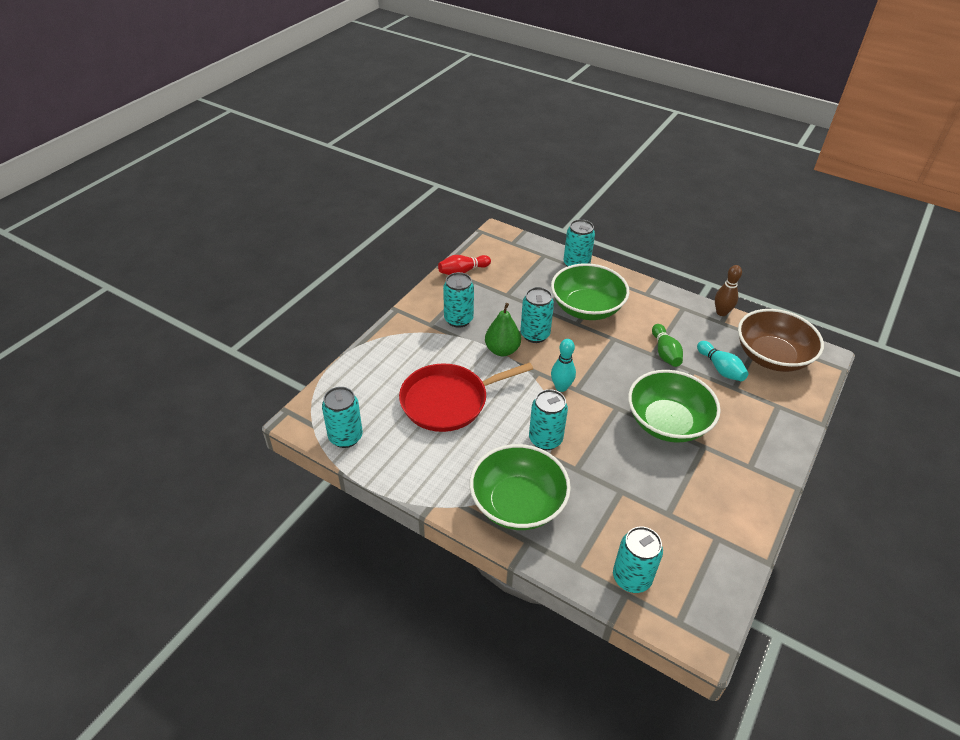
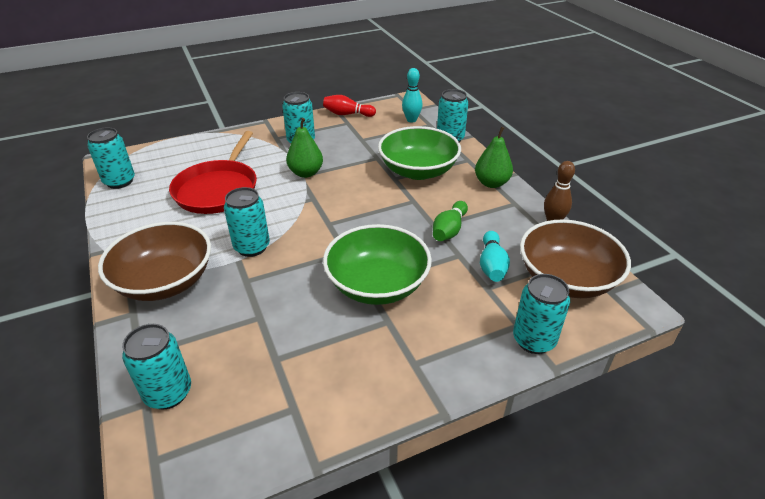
camera: 35 degrees right, 5 degrees down
red pan [399,362,533,432] -> red pan turned 90 degrees counterclockwise [169,131,257,214]
green bowl [470,444,571,530] -> brown bowl [98,222,211,301]
turquoise can [520,287,554,343] -> turquoise can moved to [513,274,570,354]
turquoise bowling pin [551,339,576,392] -> turquoise bowling pin moved to [402,68,422,122]
none -> green pear [475,127,513,188]

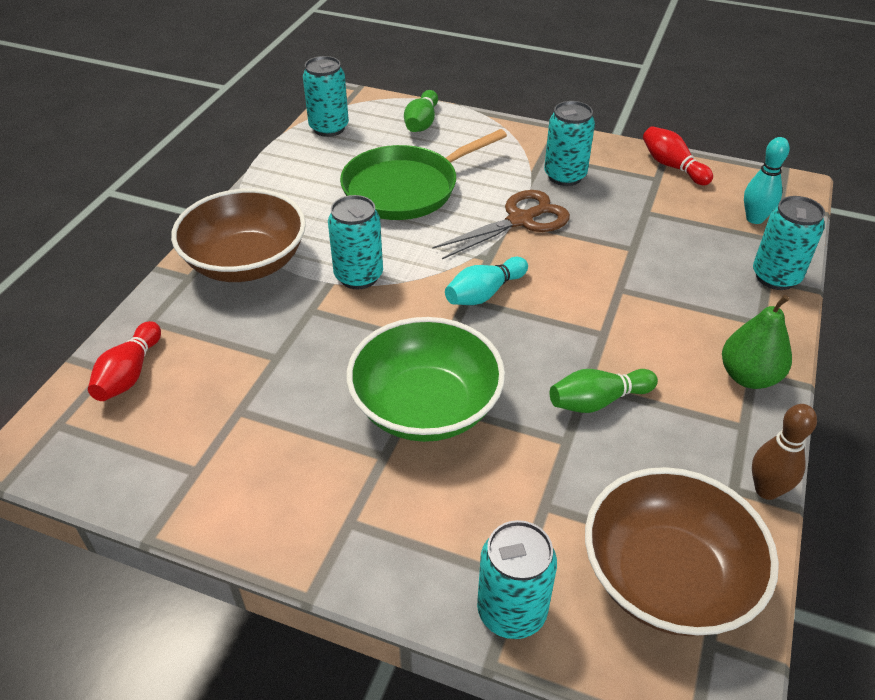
camera: 45 degrees right, 5 degrees up
turquoise can [122,324,191,410] -> red bowling pin [88,321,161,401]
red pan [169,131,257,214] -> green pan [340,129,507,220]
green pear [286,118,323,178] -> brown scissors [432,190,570,259]
green bowl [378,126,461,180] -> none
turquoise bowling pin [480,231,510,282] -> turquoise bowling pin moved to [445,257,528,305]
none -> green bowling pin [404,90,438,132]

